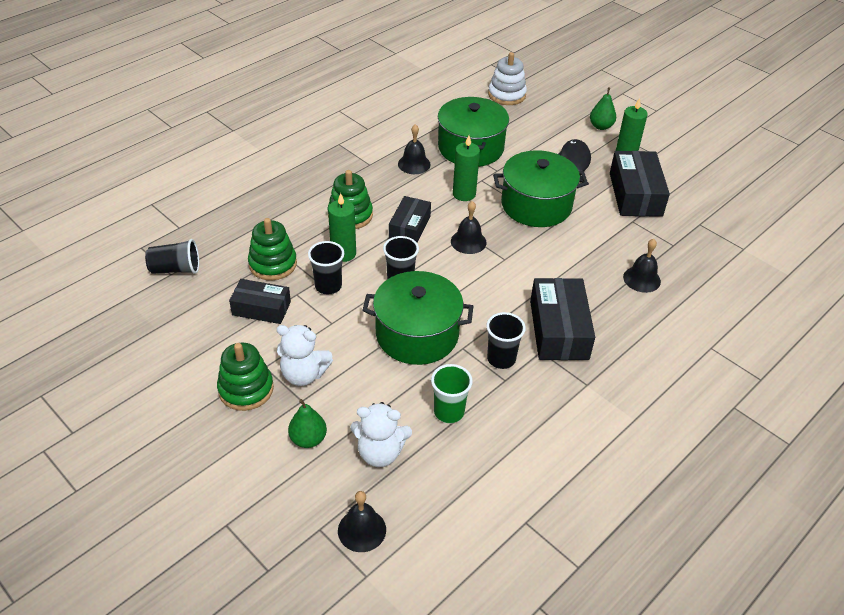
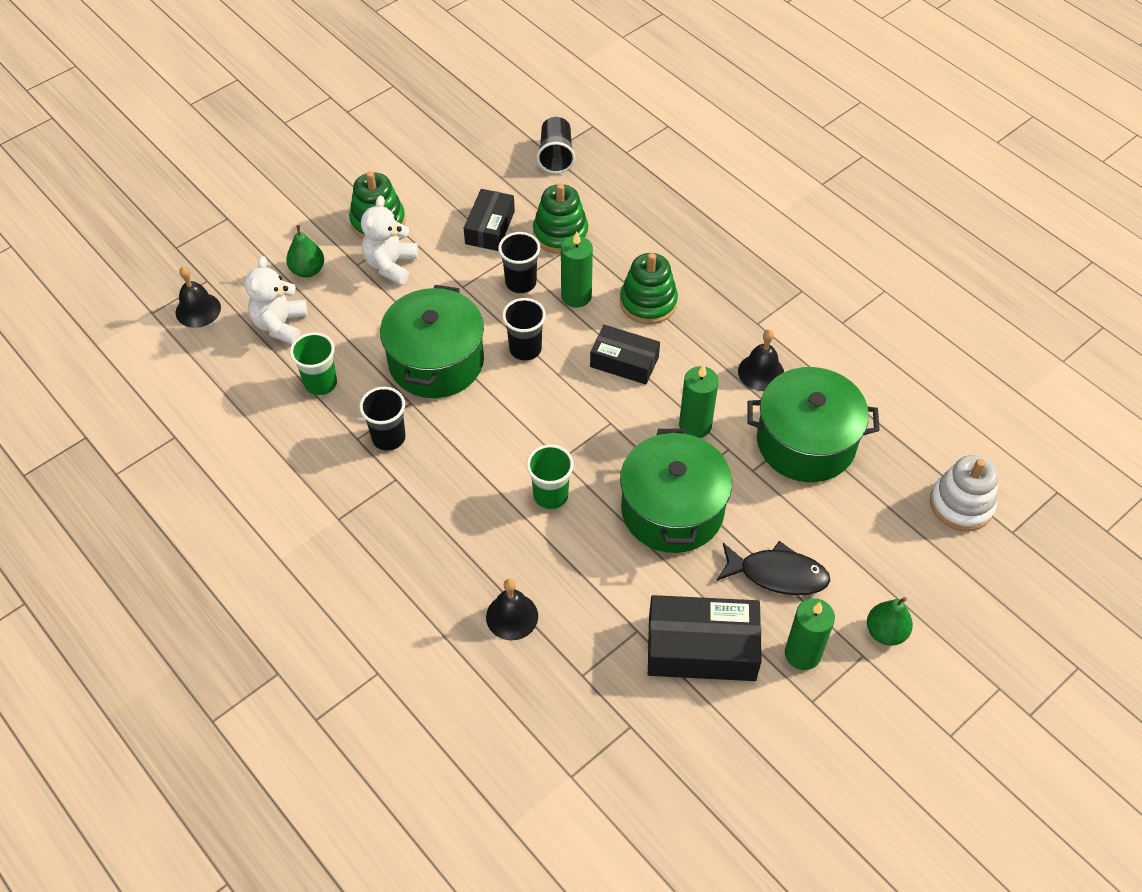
camera: 95 degrees right, 10 degrees up
black bell [451,201,487,254] -> none
black box [530,278,595,360] -> none
none -> green cup [527,444,574,509]

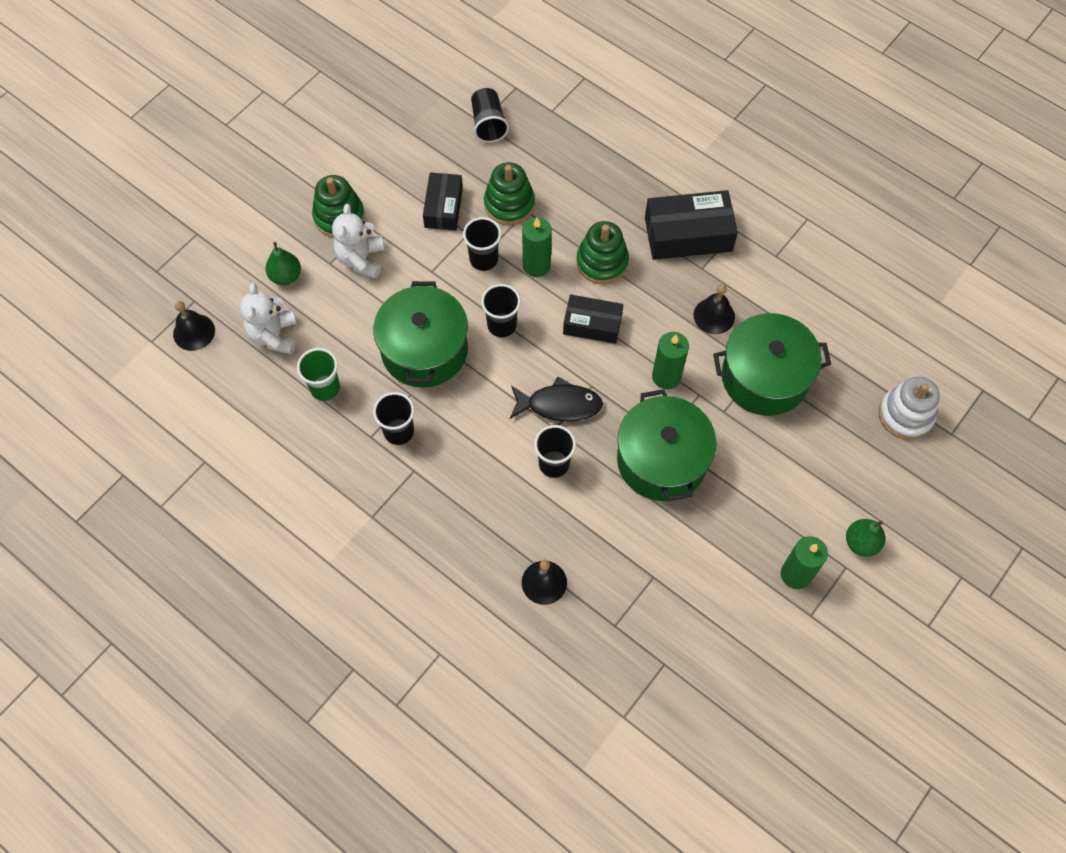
camera: 10 degrees left, 10 degrees up
green cup [527,444,574,509] -> black cup [534,425,576,478]
black box [648,595,762,681] -> black box moved to [645,190,738,260]
black fish [717,541,831,595] -> black fish moved to [510,377,603,422]

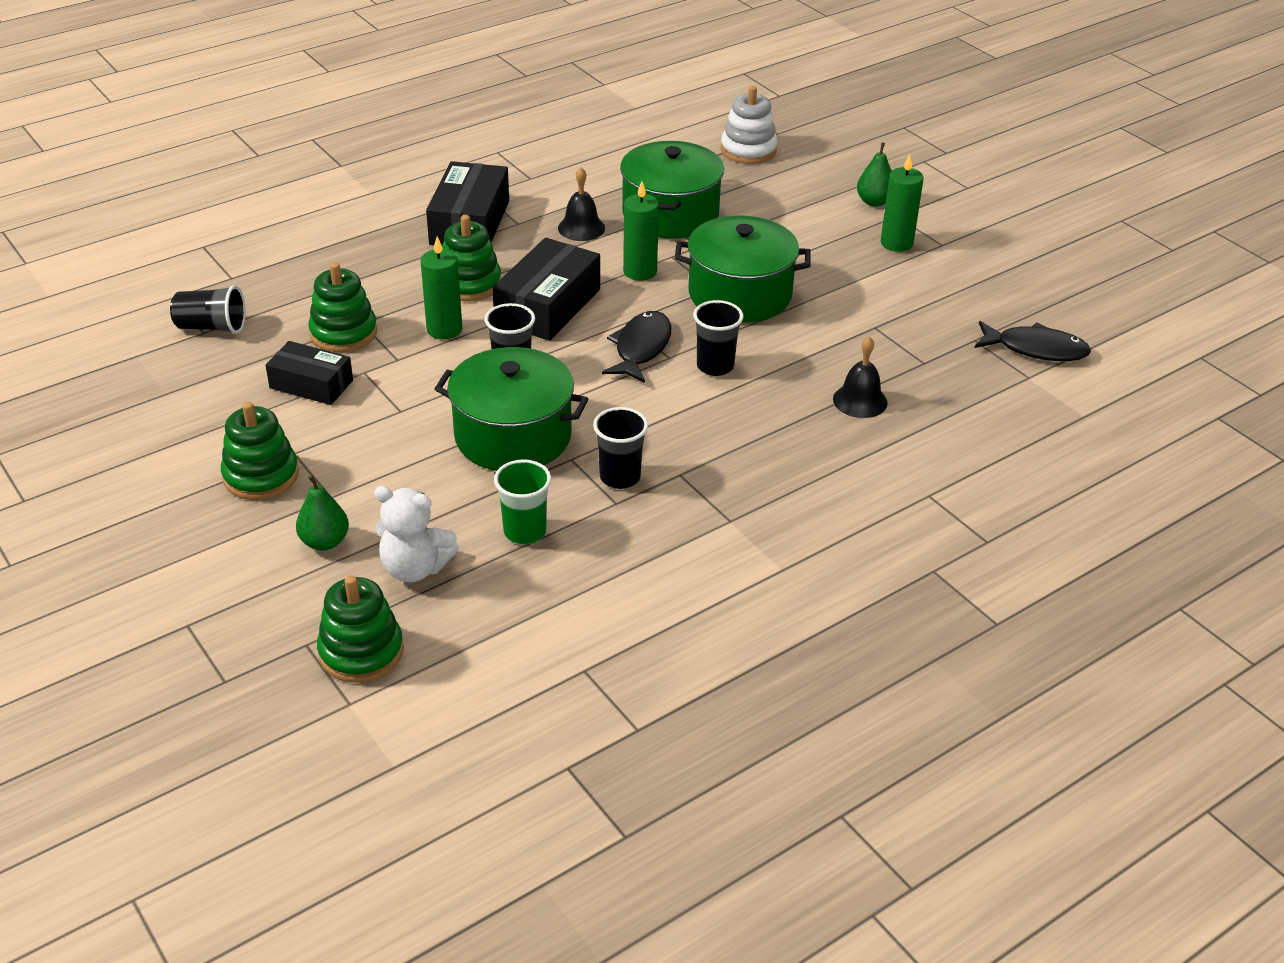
camera: 75 degrees left, 25 degrees down
black bell [173,301,215,351] -> green stacking toy [317,575,404,683]
white teddy bear [332,204,384,279] -> none
black cup [463,217,501,271] -> none
black box [563,295,623,344] -> black box [492,238,600,341], size x1.55
none -> black fish [975,321,1091,361]

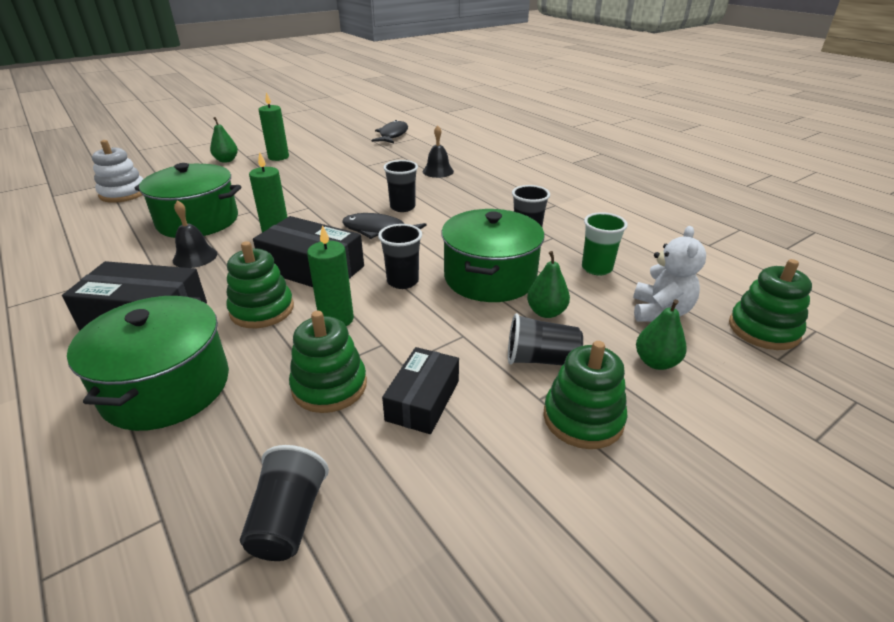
camera: 90 degrees left, 5 degrees down
green pot [675,216,811,323] -> green pot moved to [67,296,229,431]
none -> black cup [508,313,583,365]
none -> green pear [527,251,570,318]

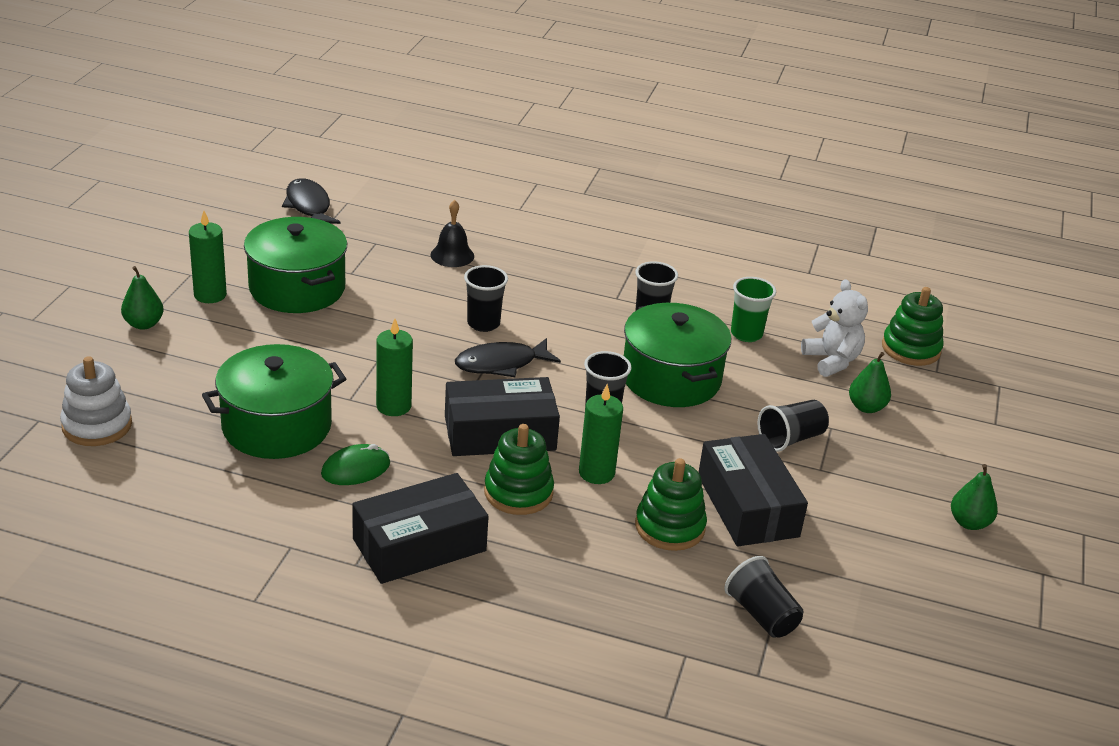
camera: 40 degrees left, 0 degrees up
green pot [67,296,229,431] -> green pot moved to [244,217,347,313]
black bell [173,200,217,268] -> green mouse [321,444,390,485]
black box [382,347,459,434] -> black box [699,434,808,546], size x1.55
green pear [527,251,570,318] -> green pear moved to [951,464,998,530]
green stacking toy [543,341,627,449] -> none

